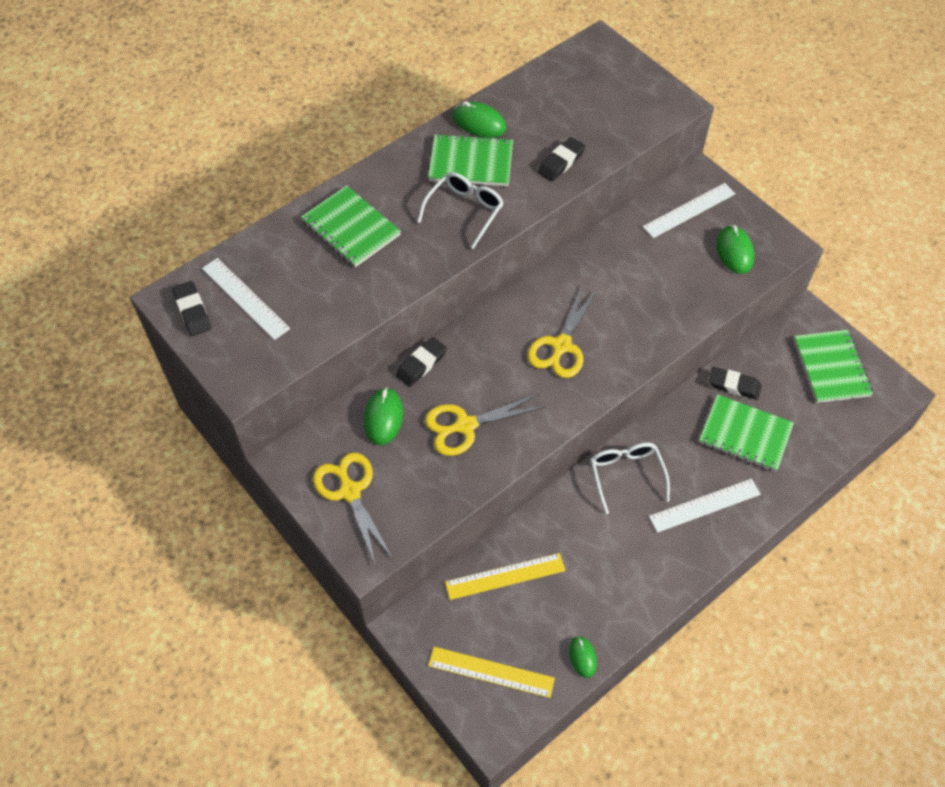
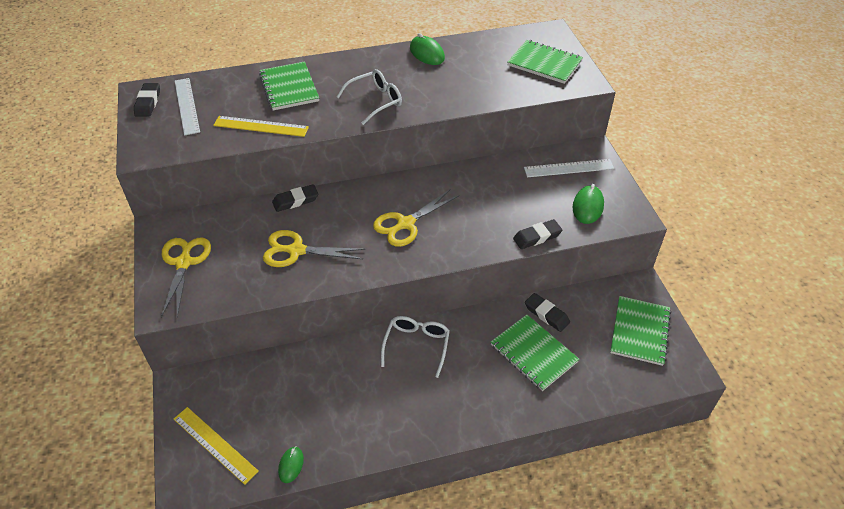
camera: 25 degrees right, 10 degrees down
green mouse [364,387,403,445] -> none
green notebook [428,134,513,186] -> green notebook moved to [508,40,583,84]
yellow ruler [445,553,566,600] -> yellow ruler moved to [213,116,309,137]
black eraser [538,137,586,181] -> black eraser moved to [513,219,562,249]
white ruler [649,479,761,533] -> none

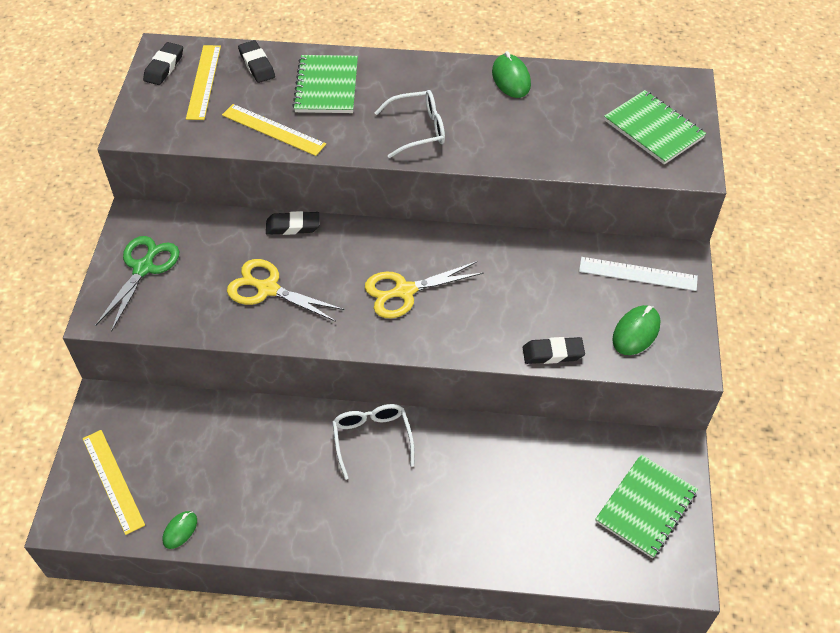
camera: 20 degrees right, 5 degrees up
yellow scissors [161,238,211,317] -> green scissors [95,236,179,332]
white ruler [175,78,200,136] -> yellow ruler [186,45,221,120]
white glasses [381,316,450,378] -> white glasses turned 45 degrees counterclockwise [332,404,415,480]
green notebook [491,315,579,391] -> none
black eraser [525,293,570,332] -> black eraser moved to [238,40,275,83]

